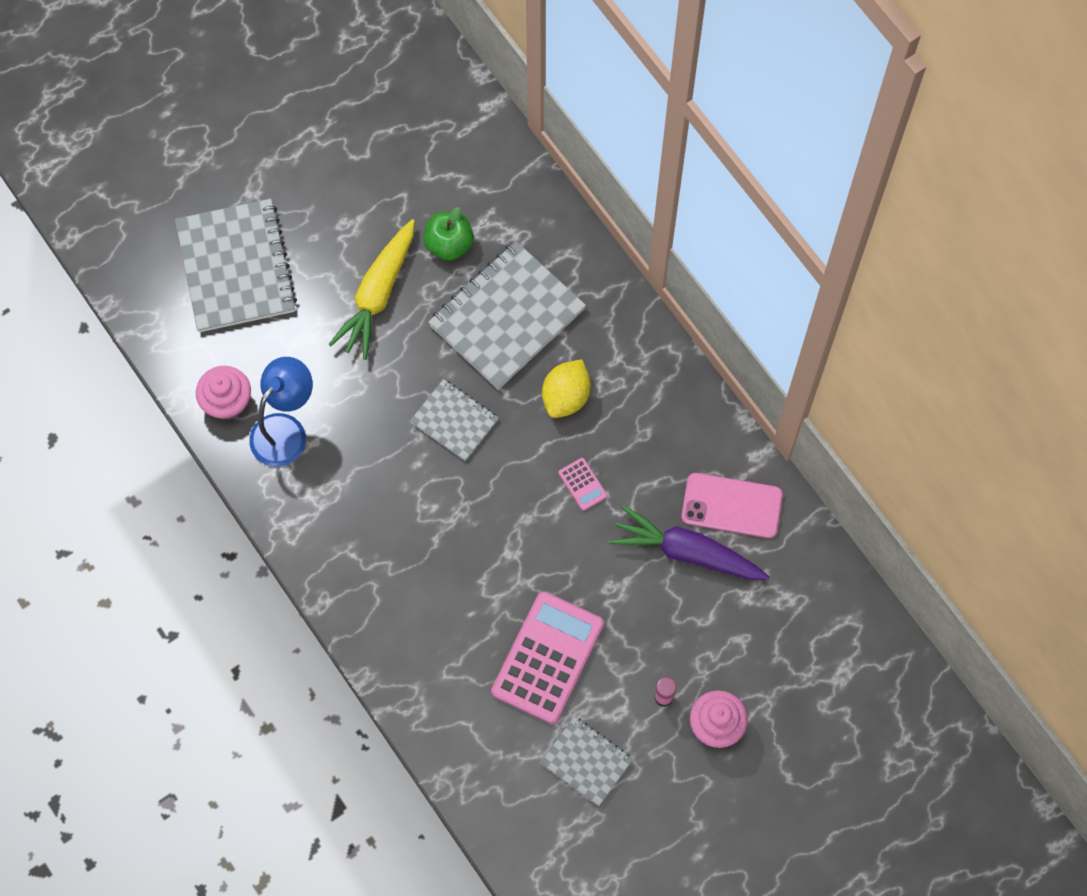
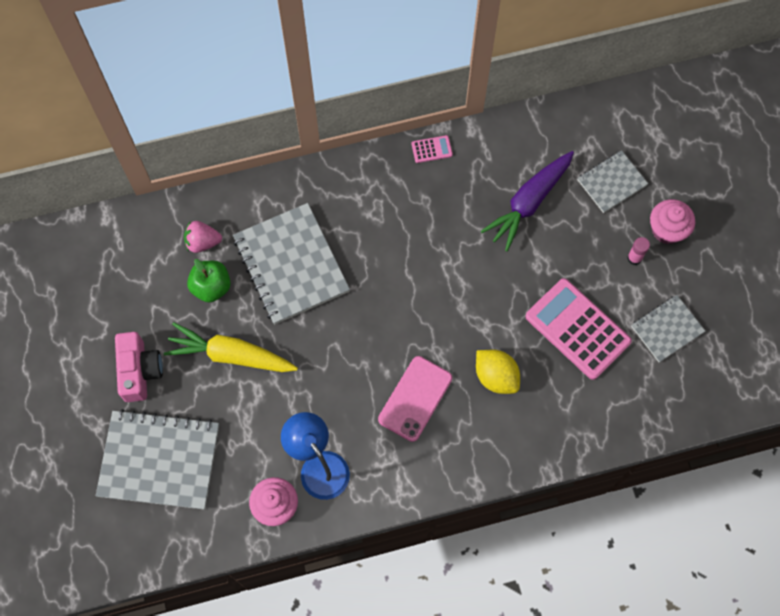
camera: 70 degrees left, 0 degrees up
yellow carrot [329,219,415,360] -> yellow carrot turned 150 degrees clockwise [164,322,298,372]
grey notebook [410,379,499,461] -> grey notebook moved to [577,150,648,213]
yellow lemon [542,359,591,418] -> yellow lemon moved to [476,350,520,394]
pink calculator [558,458,607,511] -> pink calculator moved to [412,135,453,163]
pink phone [681,473,783,538] -> pink phone moved to [378,356,452,442]
none -> pink camera [115,332,163,402]
none -> pink strawberry [184,221,222,253]

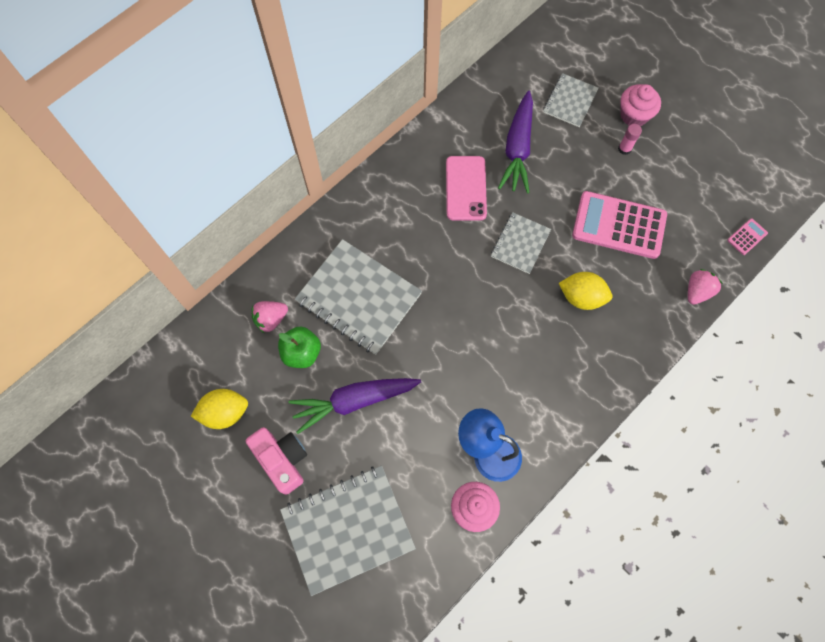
camera: 30 degrees left, 0 degrees up
yellow carrot [164,322,298,372] -> purple carrot [289,378,421,434]
pink phone [378,356,452,442] -> pink phone moved to [446,156,487,221]
pink calculator [412,135,453,163] -> pink calculator moved to [727,218,768,255]
grey notebook [631,295,705,362] -> grey notebook moved to [491,212,551,274]
none -> yellow lemon [191,389,248,429]
none -> pink strawberry [688,269,723,305]

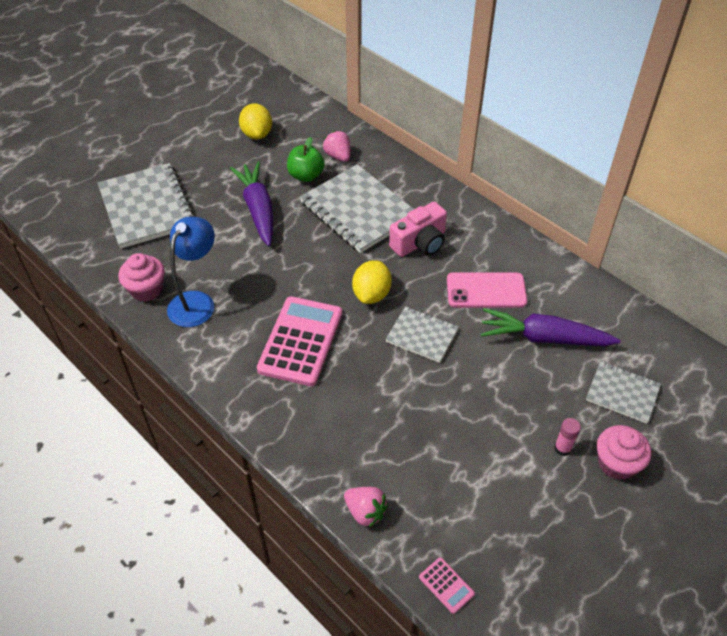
camera: 90 degrees right, 20 degrees down
pink camera [246,427,307,495] -> pink camera moved to [389,202,447,257]
grey notebook [295,239,422,355] -> grey notebook turned 75 degrees counterclockwise [300,164,414,253]
yellow lemon [559,272,612,310] -> yellow lemon moved to [352,260,392,304]
pink calculator [572,191,667,259] -> pink calculator moved to [257,296,342,386]

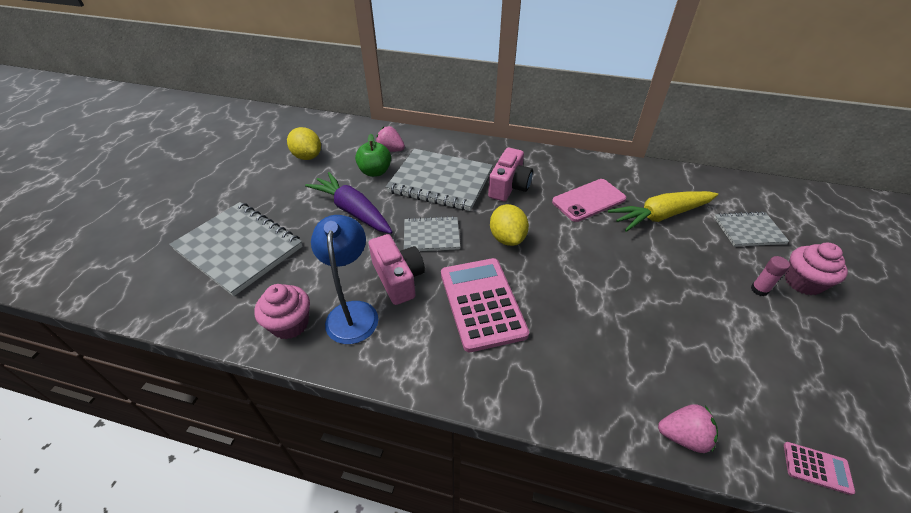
camera: 30 degrees left, 5 degrees down
grey notebook [385,306,459,363] -> grey notebook moved to [404,216,460,251]
purple carrot [481,308,621,346] -> yellow carrot [608,191,718,232]
none -> pink camera [369,234,425,305]

